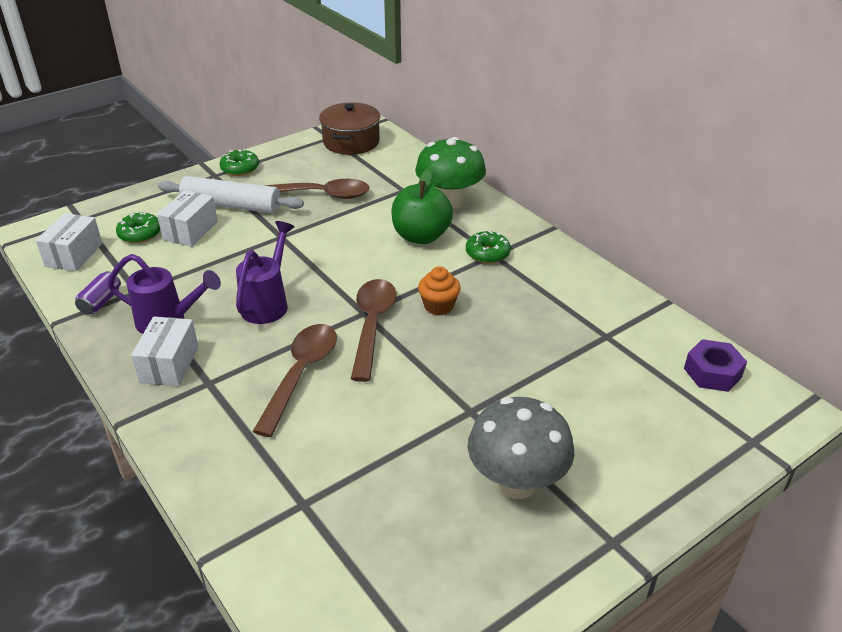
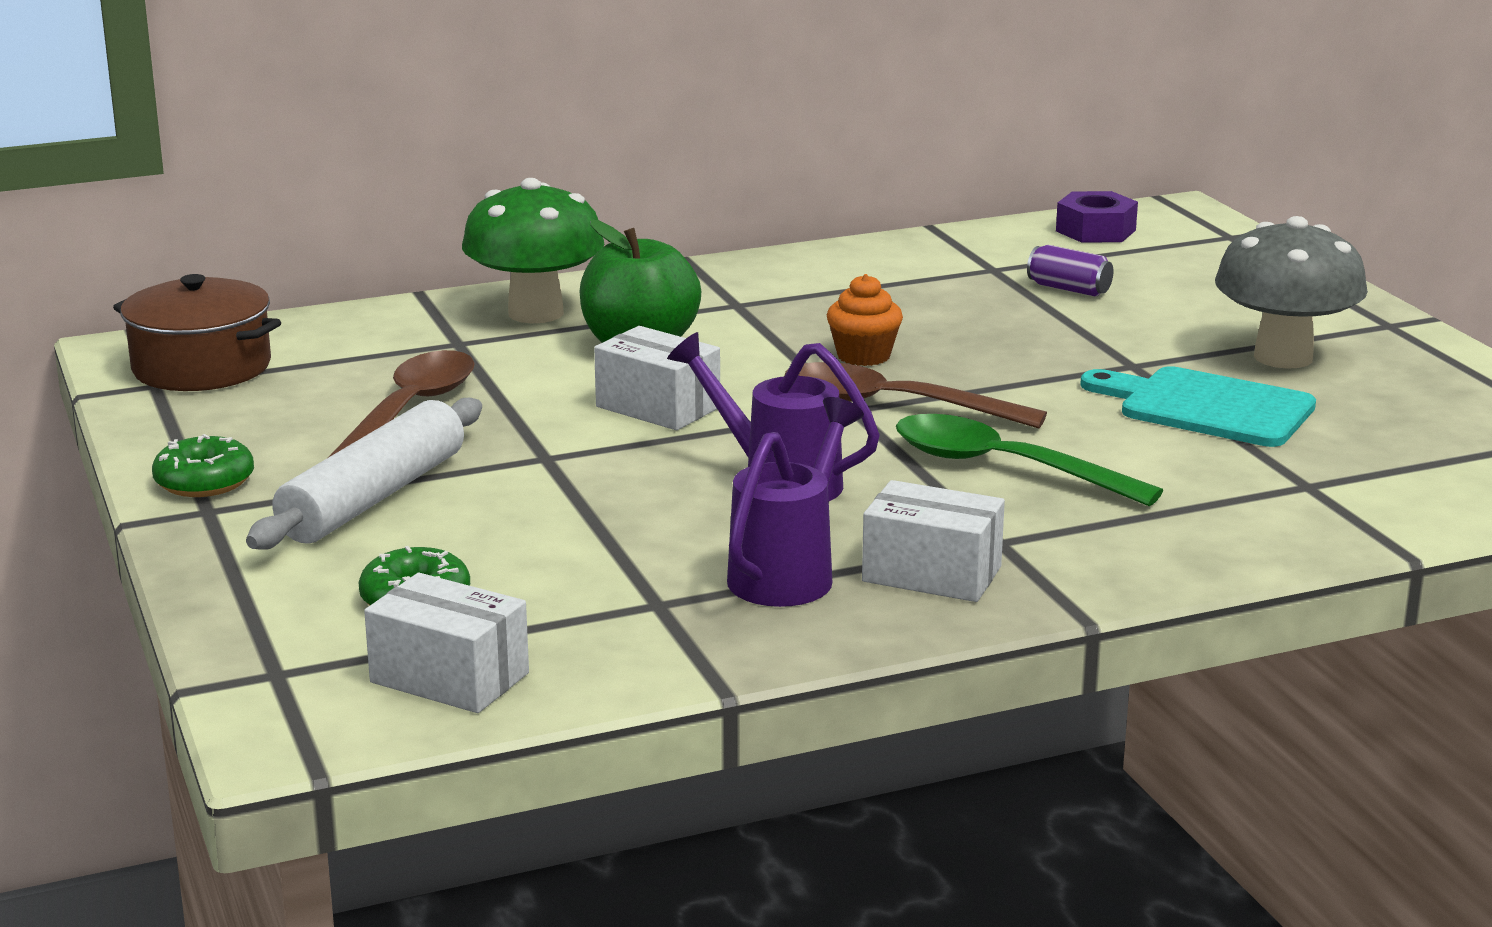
camera: 75 degrees left, 15 degrees down
purple can [75,271,121,315] -> purple can moved to [1027,245,1114,297]
white box [157,190,218,247] -> white box moved to [594,326,720,430]
brown spoon [252,324,337,437] -> green spoon [896,414,1163,506]
green donut [466,230,511,264] -> none
none -> turquoise cutting board [1080,366,1316,447]

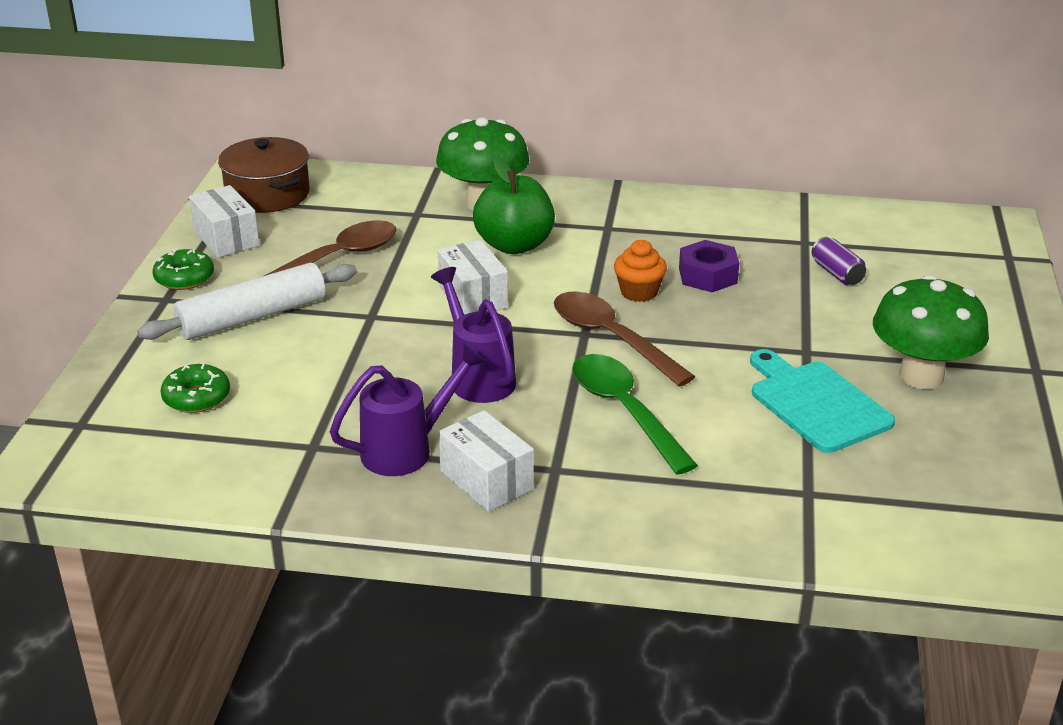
camera: 30 degrees right, 10 degrees up
white box [364,573,529,713] -> white box moved to [189,185,259,258]
purple nut [1056,191,1138,243] -> purple nut moved to [679,240,739,292]
grey mushroom [1215,216,1368,369] -> green mushroom [873,275,989,389]

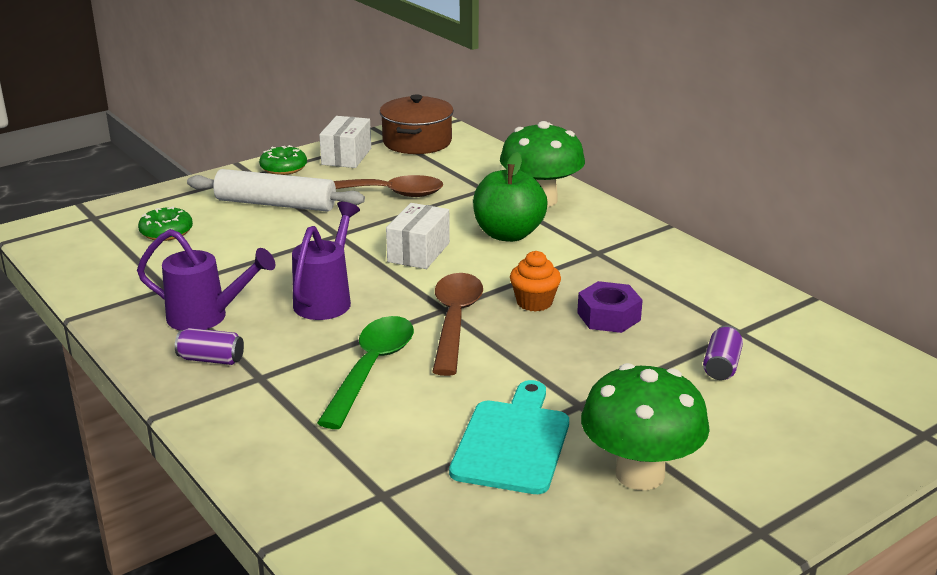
camera: 45 degrees right, 5 degrees down
white box [439,410,534,512] -> purple can [175,328,244,365]

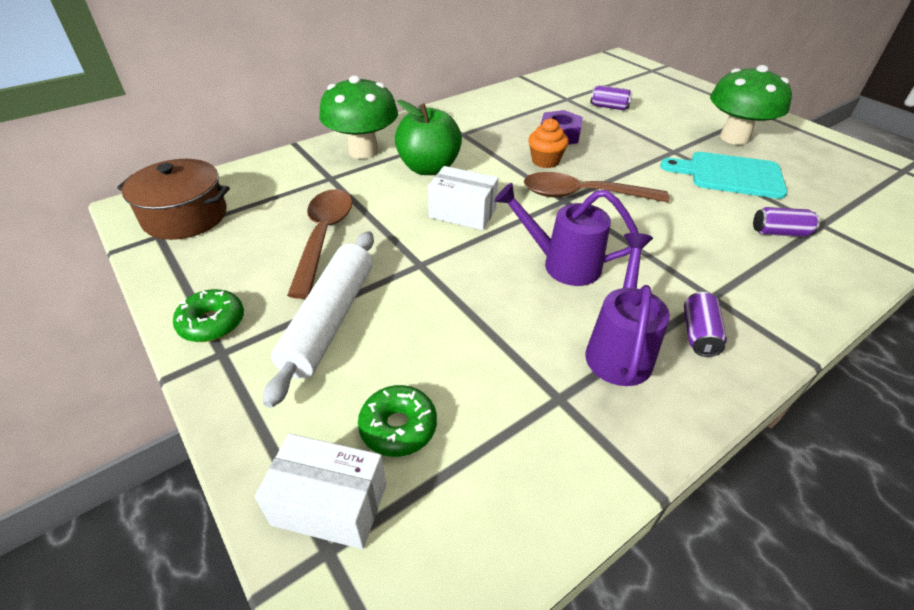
camera: 90 degrees left, 15 degrees up
green spoon [317,316,414,429] -> none
white box [319,116,371,168] -> white box moved to [255,434,386,549]
none -> purple can [753,207,820,237]

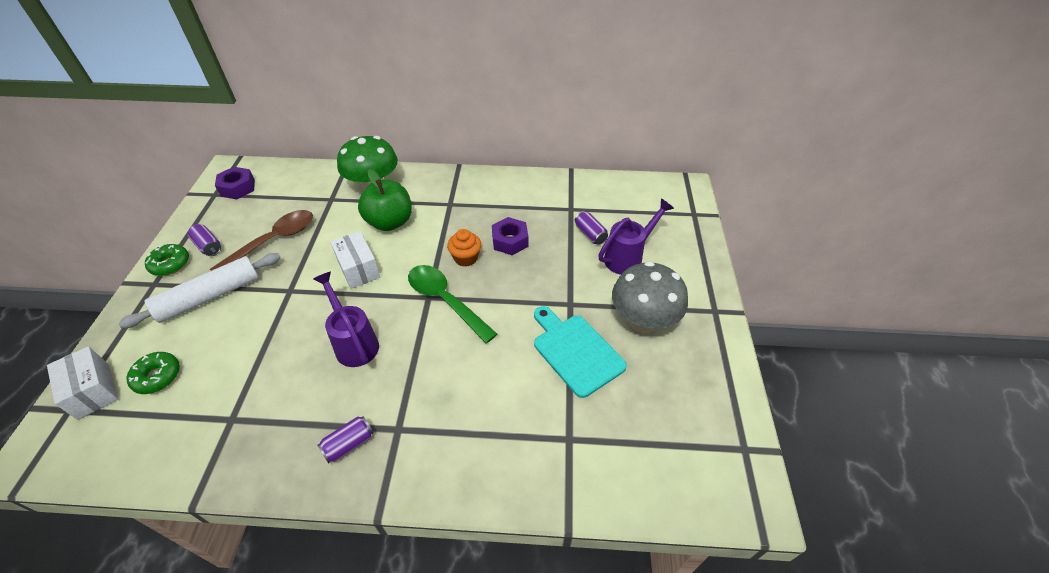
camera: 40 degrees right, 5 degrees up
brown pot [117,159,230,240] -> purple nut [215,167,255,199]
brown spoon [524,172,669,202] -> green spoon [408,265,497,343]
purple watering can [585,233,670,386] -> purple watering can moved to [598,199,674,275]
green mushroom [710,65,792,145] -> grey mushroom [612,261,688,333]
purple can [753,207,820,237] -> purple can moved to [188,224,221,256]

